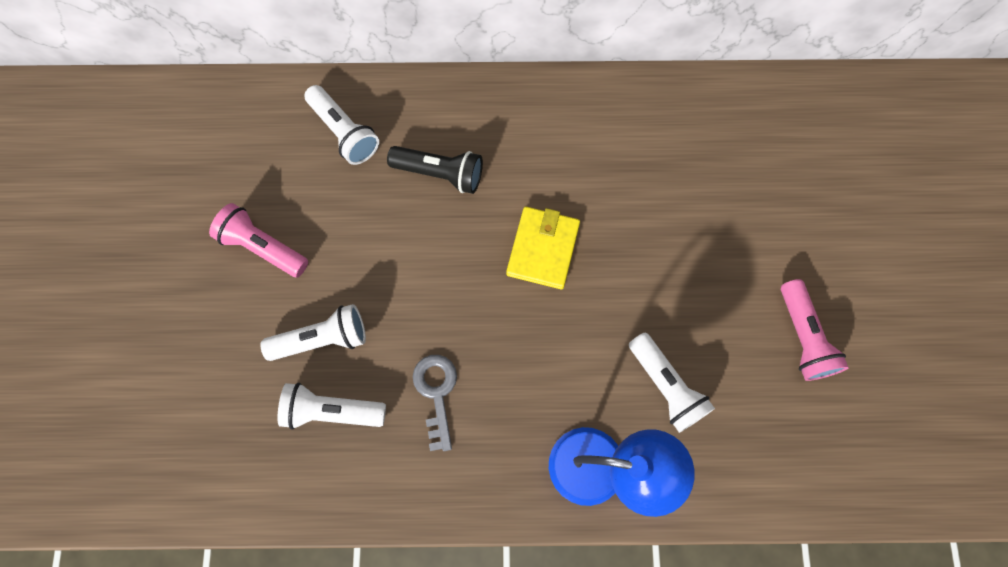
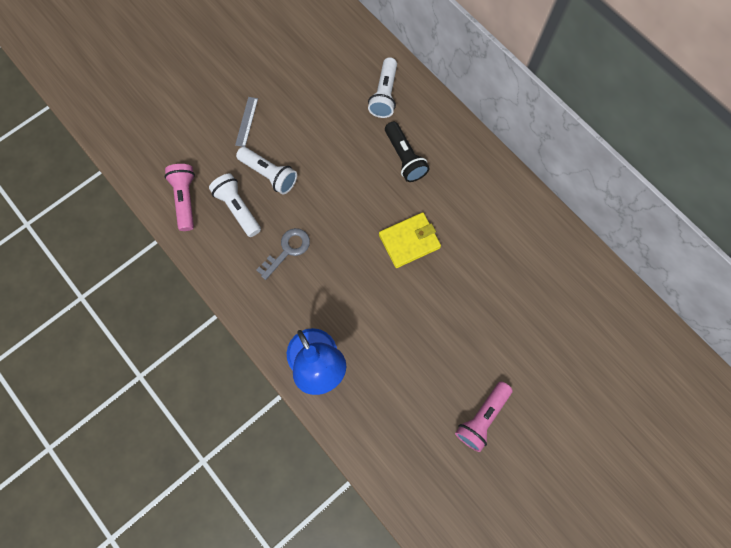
camera: 50 degrees right, 0 degrees up
pink flashlight [209,203,308,278] -> pink flashlight moved to [165,164,195,231]
white flashlight [629,333,715,433] -> none
none -> grey ruler [235,97,258,147]

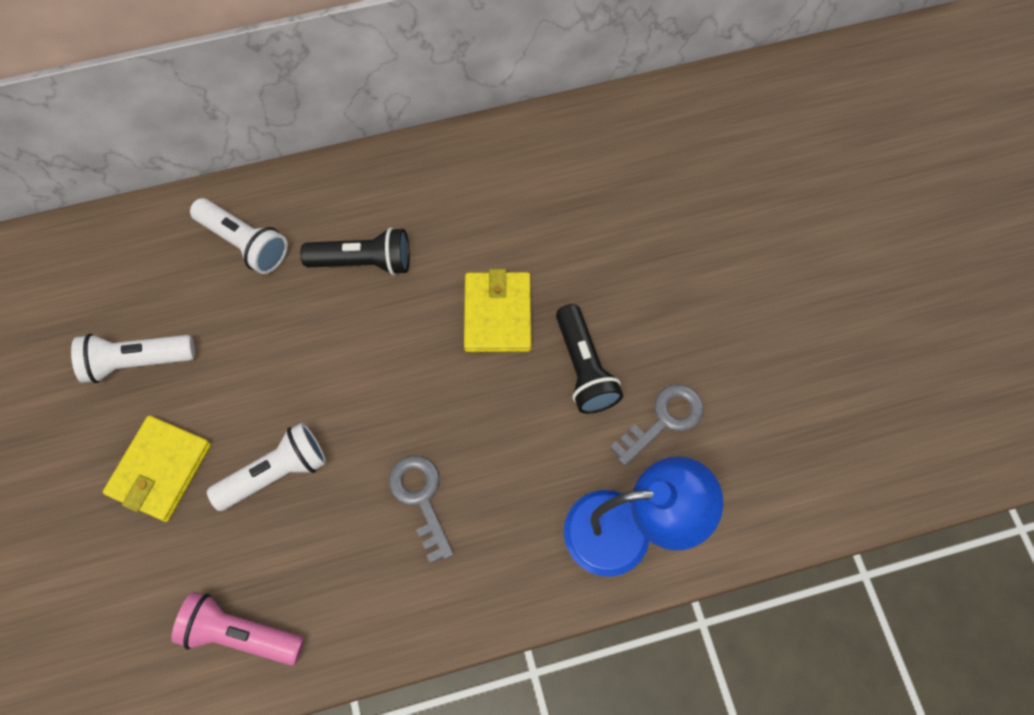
camera: 65 degrees left, 5 degrees down
white flashlight [209,174,261,237] -> white flashlight moved to [71,334,195,383]
grey ruler [235,97,258,147] -> yellow wallet [103,416,211,522]
pink flashlight [455,381,513,452] -> none
none -> black flashlight [556,304,623,414]
none -> grey key [610,384,704,466]

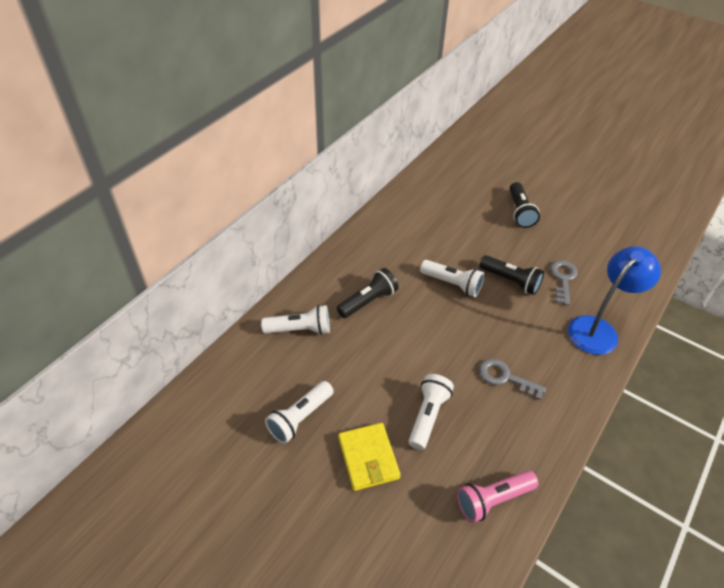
camera: 40 degrees left, 20 degrees down
yellow wallet [464,269,531,352] -> white flashlight [420,260,484,297]
none -> black flashlight [510,182,540,228]

